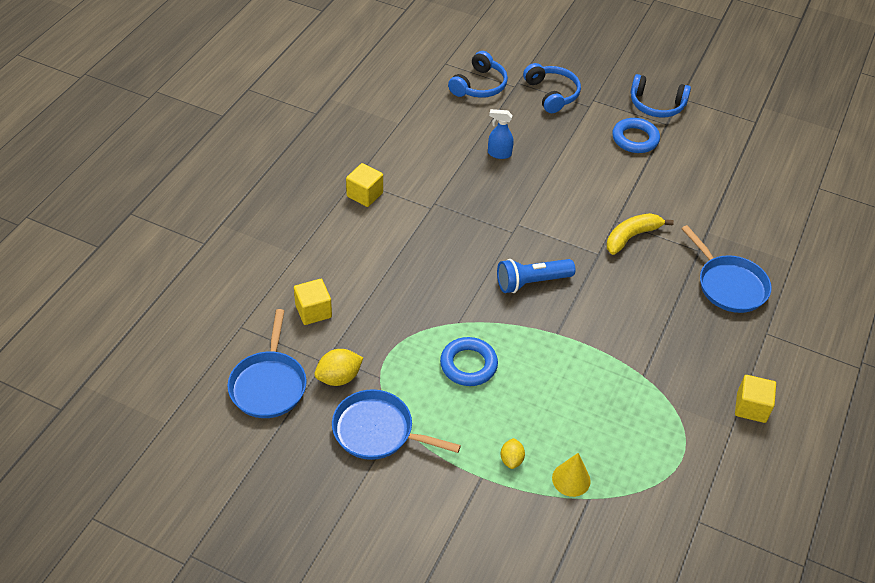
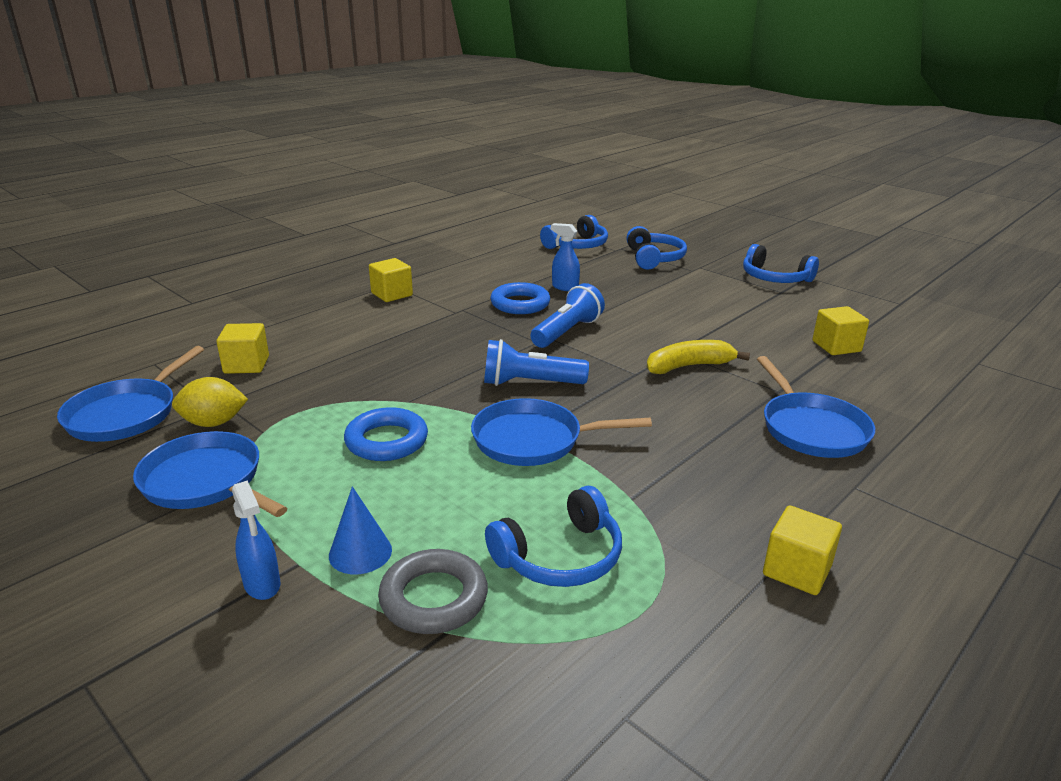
camera: 20 degrees right, 20 degrees down
yellow lemon [500,438,525,469] -> blue cone [329,486,392,574]
yellow cone [552,453,591,497] -> grey ring [378,549,488,634]
blue ring [612,118,660,153] -> blue ring moved to [490,282,550,314]
none -> blue spray bottle [232,481,281,600]
none -> blue pan [471,398,652,466]
none -> blue headphones [485,486,622,587]
none -> blue flashlight [530,283,605,348]
none -> yellow cube [812,306,869,355]

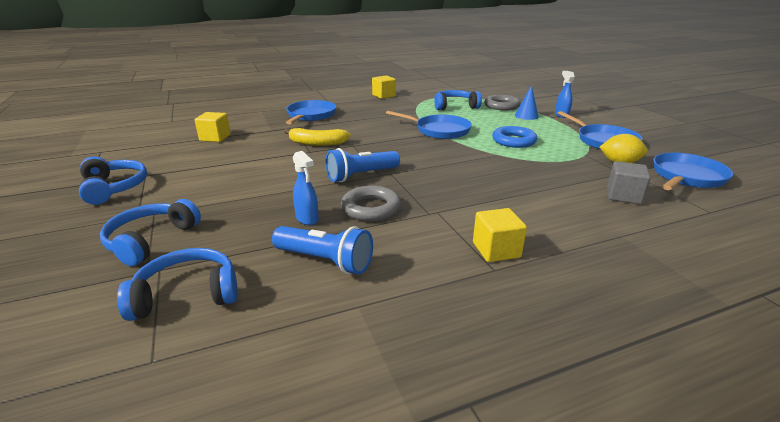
camera: 155 degrees left, 0 degrees up
yellow cube [216,323,269,374] -> grey cube [607,161,651,204]
blue flashlight [484,339,589,386] -> blue flashlight moved to [272,226,373,275]
blue ring [490,282,550,314] -> grey ring [341,185,401,221]

